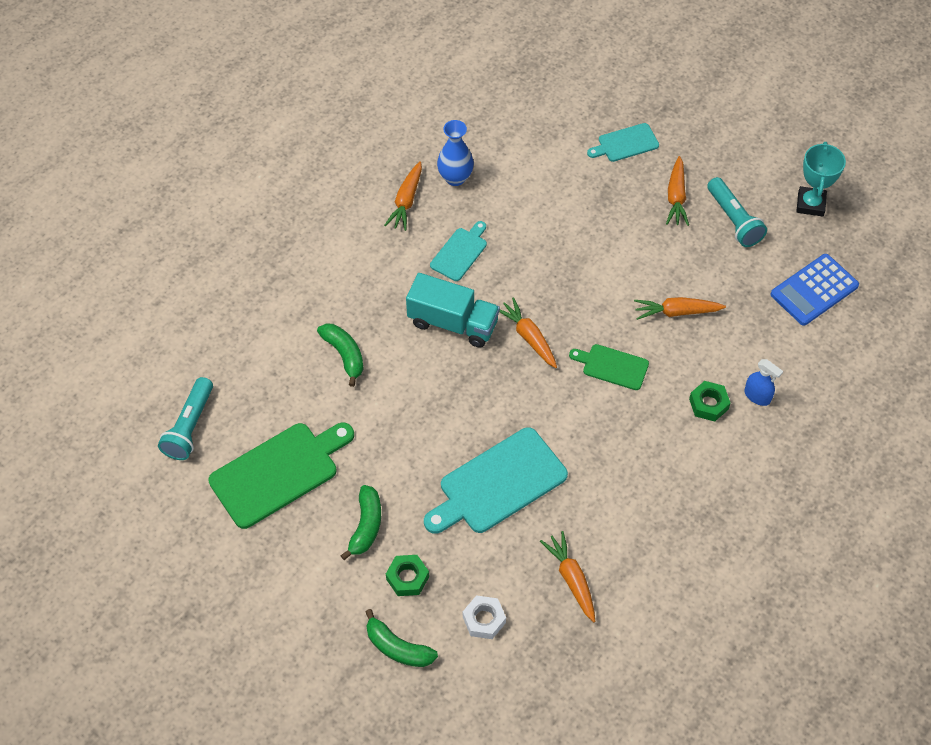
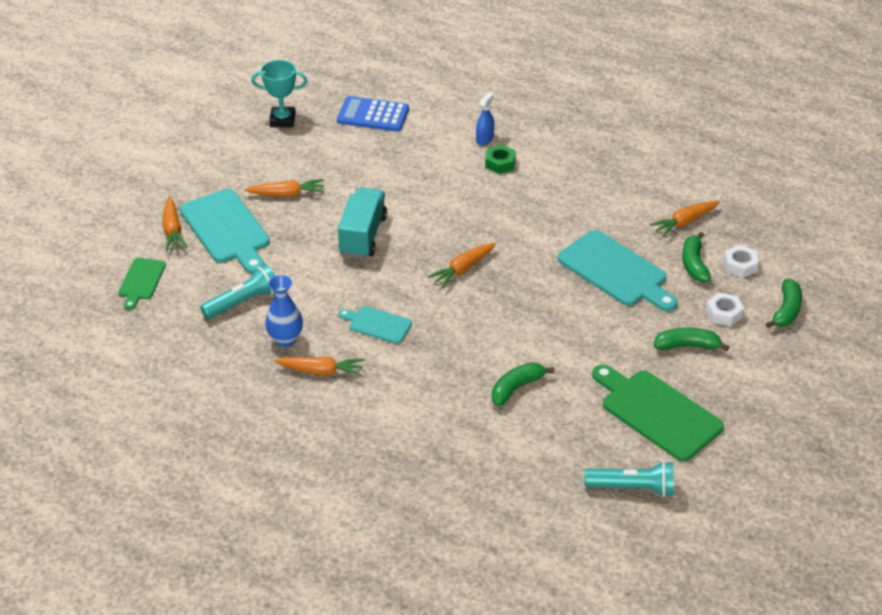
camera: 100 degrees left, 15 degrees down
green nut [386,555,429,596] -> white nut [706,293,744,326]
turquoise truck [406,273,500,348] -> turquoise truck moved to [338,187,387,258]
green cutting board [569,344,649,390] -> green cutting board moved to [119,258,166,310]
turquoise cutting board [587,123,659,162] -> turquoise cutting board [180,189,270,274], size x1.84
orange carrot [634,297,726,320] -> orange carrot moved to [163,196,187,251]
turquoise flashlight [707,177,767,247] -> turquoise flashlight moved to [200,264,275,319]
blue calculator [771,254,859,326] -> blue calculator turned 150 degrees clockwise [337,96,409,132]
none -> green banana [682,232,711,282]

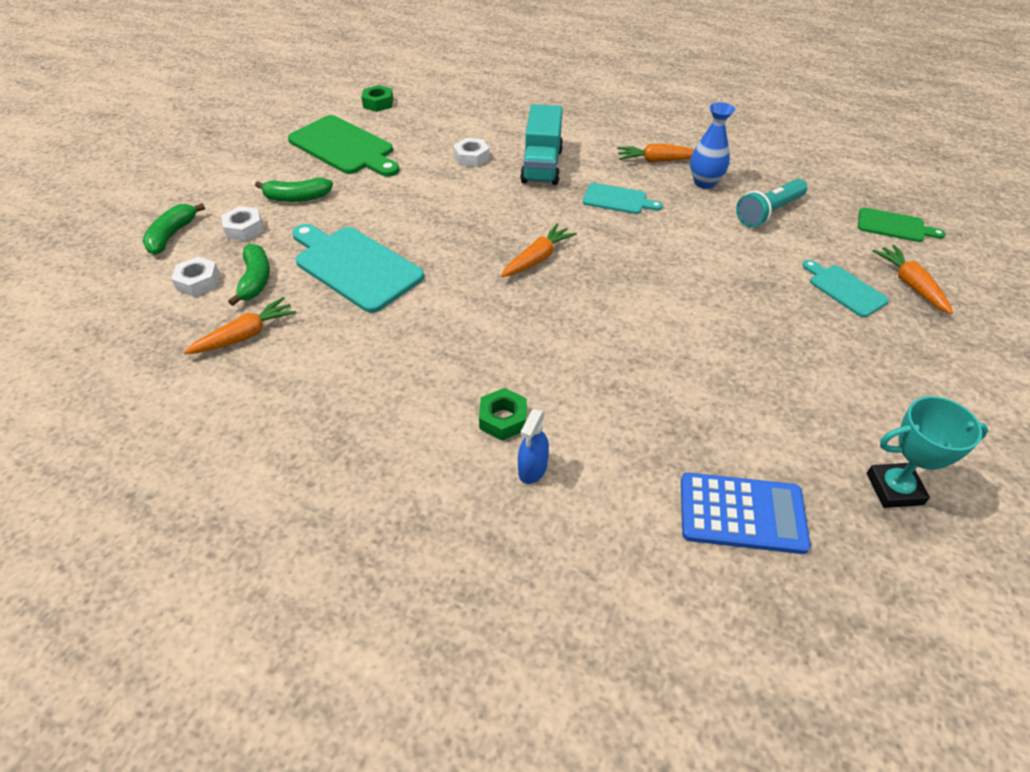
camera: 175 degrees right, 5 degrees up
green cutting board [119,258,166,310] -> green cutting board turned 105 degrees clockwise [858,207,946,242]
turquoise cutting board [180,189,270,274] -> turquoise cutting board [802,260,889,317], size x0.54
orange carrot [244,179,325,197] -> none
turquoise truck [338,187,387,258] -> turquoise truck moved to [520,104,563,185]
green banana [492,362,554,406] -> white nut [453,138,490,167]
turquoise flashlight [584,461,674,497] -> green nut [361,85,393,112]

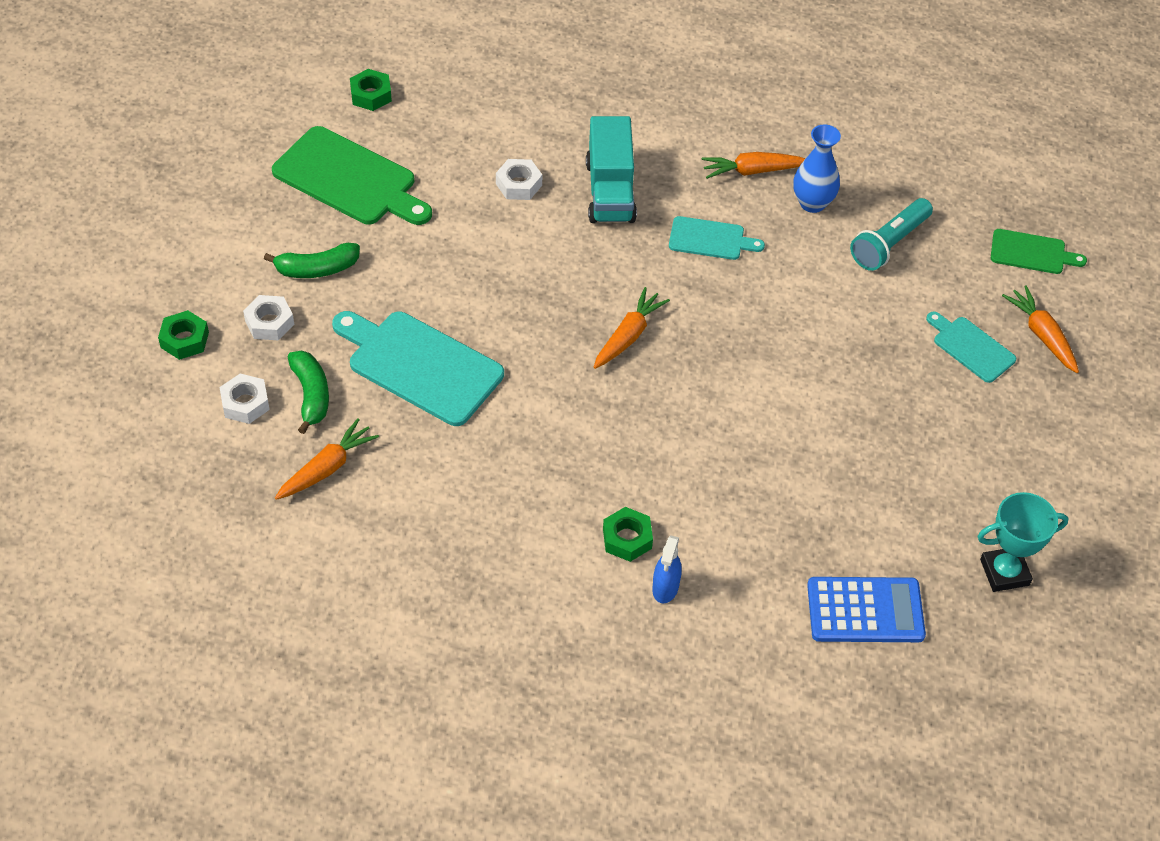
camera: 10 degrees left, 5 degrees up
green banana [142,203,205,255] -> green nut [158,310,209,360]

